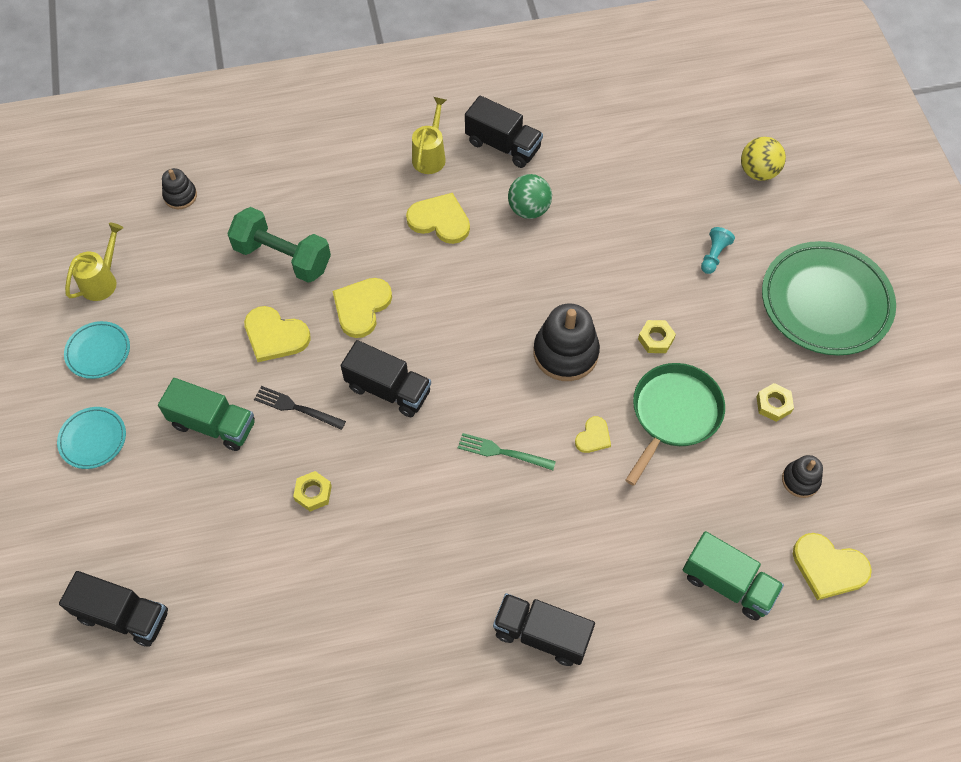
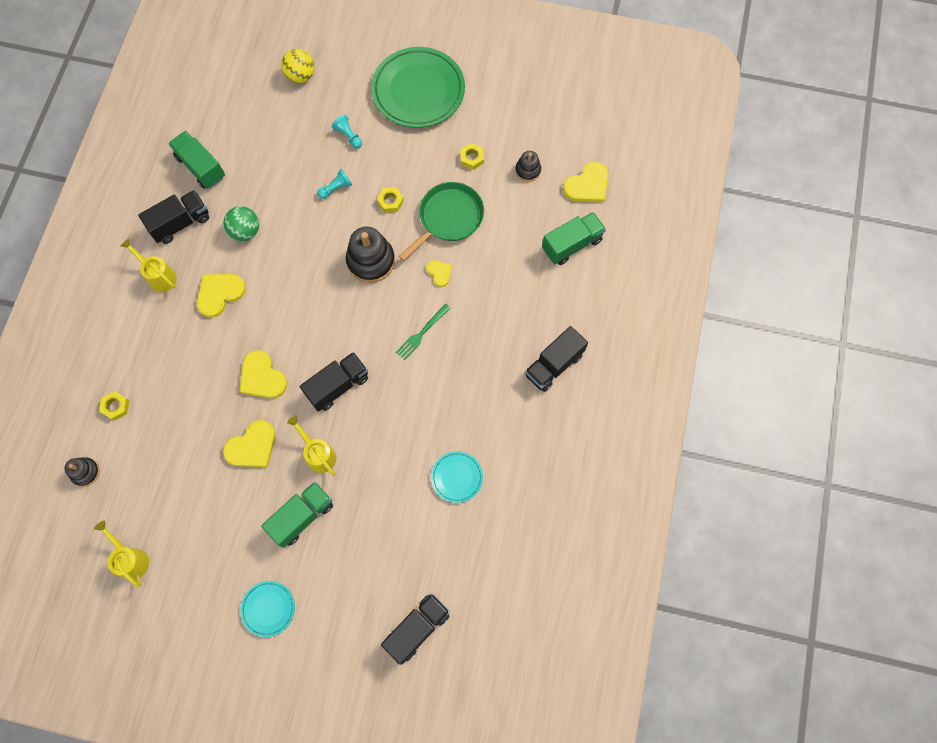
camera: 65 degrees left, 10 degrees up
turquoise plate [64,321,130,379] -> turquoise plate moved to [431,451,483,503]
green dumbbell [227,207,331,283] -> none
black fork [254,386,346,430] -> yellow watering can [287,416,337,476]
yellow nut [293,471,332,512] -> yellow nut moved to [99,391,129,421]
green pan [626,363,725,486] -> green pan turned 75 degrees clockwise [399,182,484,261]
none -> green truck [168,131,225,189]
none -> turquoise pawn [317,169,352,199]

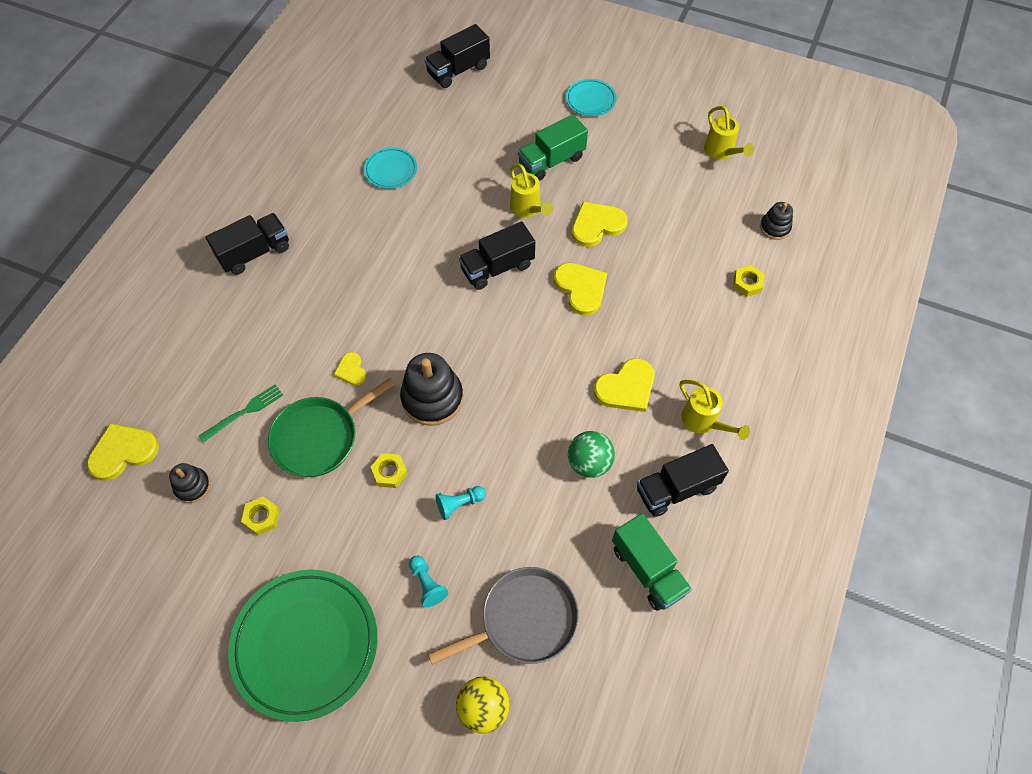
camera: 170 degrees left, 10 degrees down
green fork [396,304,451,360] -> green fork moved to [199,384,283,443]
green truck [542,212,606,265] -> none
none -> grey pan [428,567,579,665]

